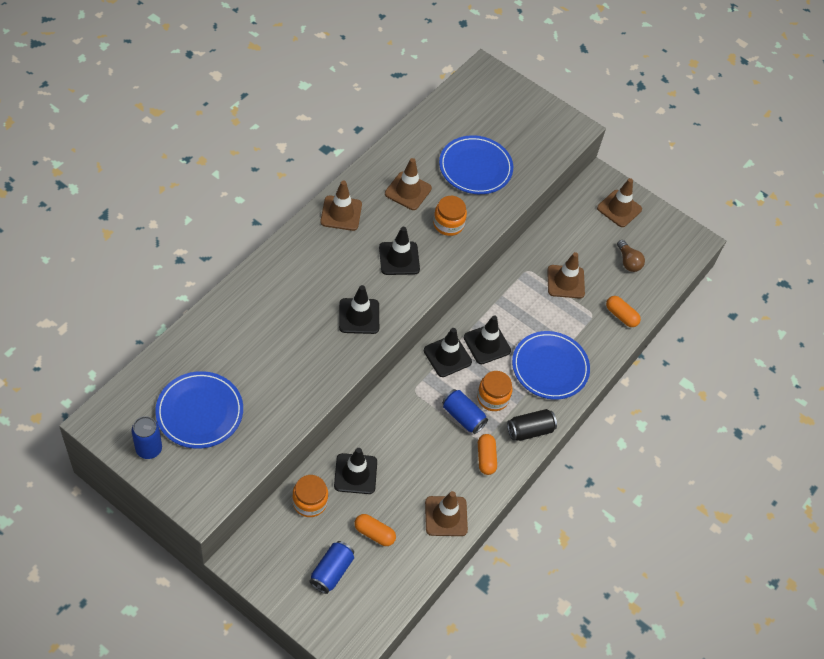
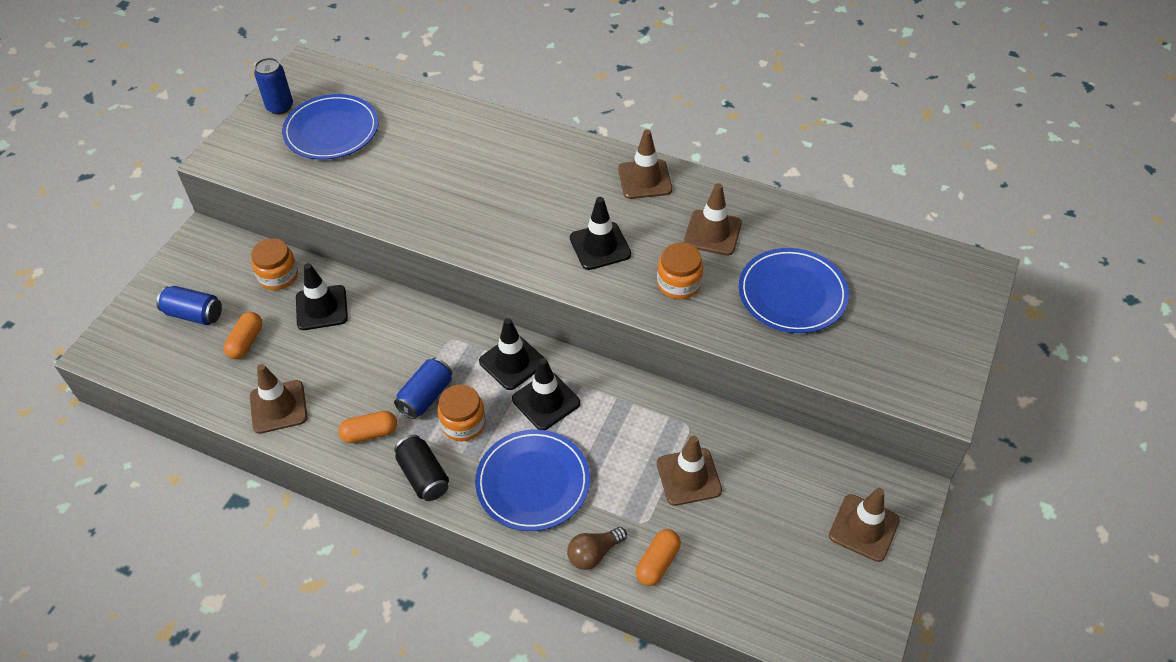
camera: 85 degrees right, 5 degrees down
black traffic cone [339,285,379,334] -> none
brown light bulb [617,240,645,272] -> brown light bulb moved to [567,527,627,570]

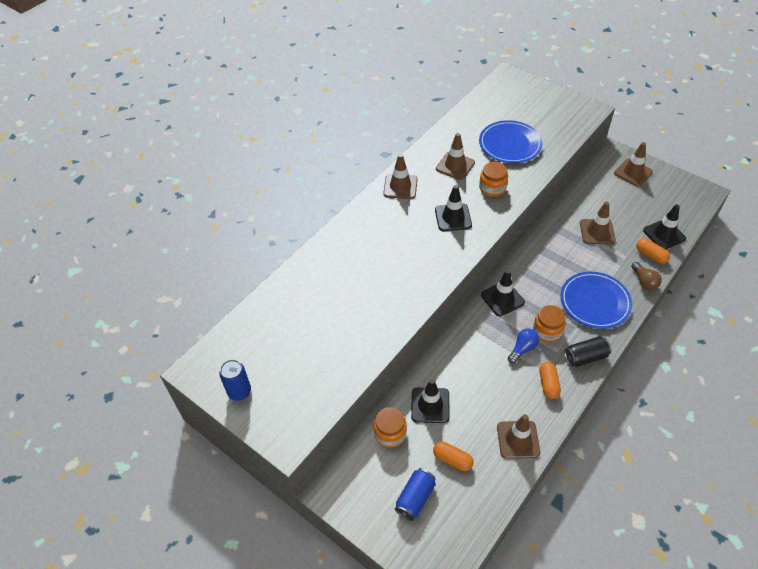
camera: 75 degrees left, 0 degrees up
blue plate [282,94,378,160] -> none
blue can [394,358,452,419] -> blue light bulb [508,328,539,363]
black traffic cone [512,358,580,430] -> black traffic cone moved to [643,204,686,249]

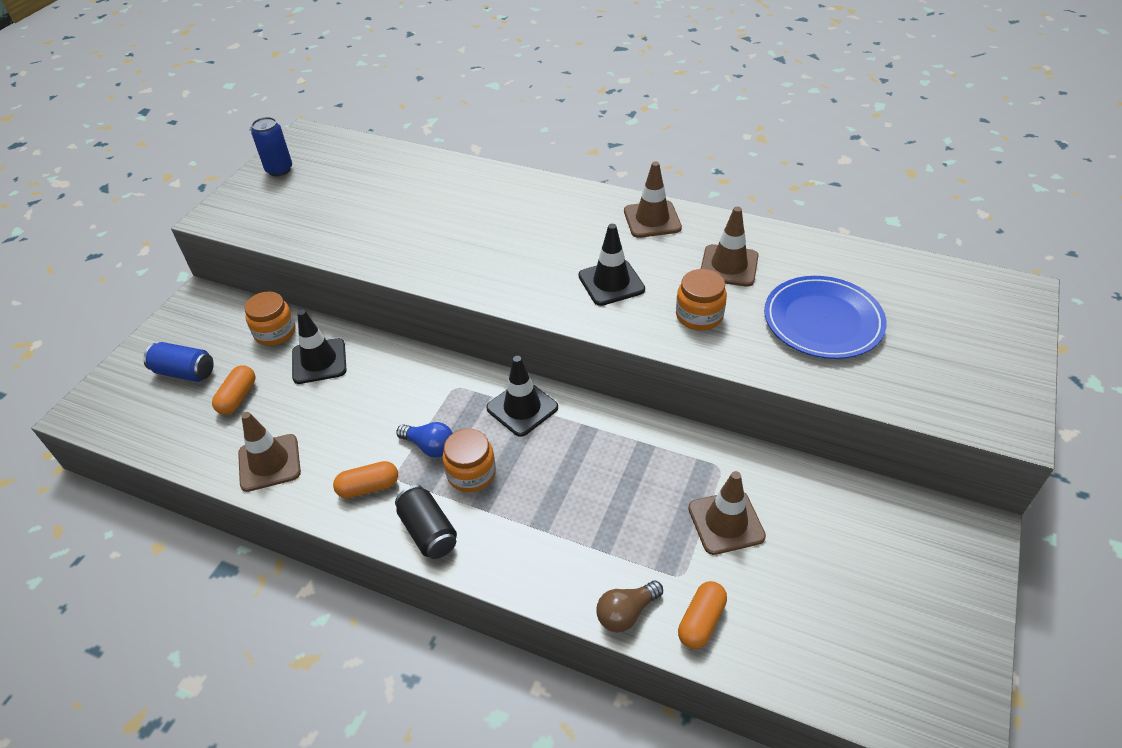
camera: 75 degrees right, 5 degrees down
blue plate [560,272,632,329] -> none
brown traffic cone [614,142,653,187] -> none
black traffic cone [643,204,686,249] -> none

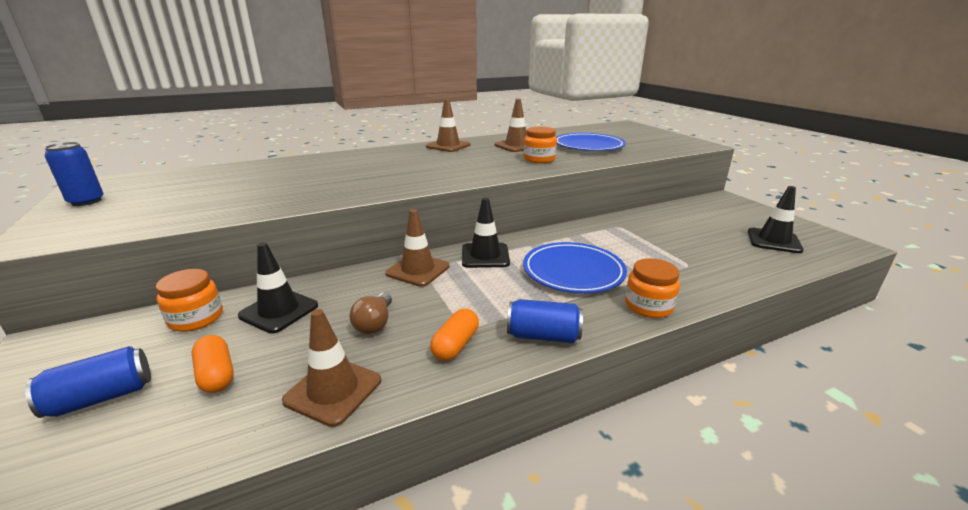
camera: 50 degrees left, 20 degrees down
black can [395,485,457,559] -> blue can [507,299,583,343]
blue light bulb [396,422,453,457] -> none
orange jar [442,428,496,492] -> orange jar moved to [625,258,680,318]
black traffic cone [578,224,645,306] -> black traffic cone moved to [748,186,804,253]
brown light bulb [597,581,663,632] -> brown light bulb moved to [350,292,392,334]
orange capsule [678,581,727,649] -> none
brown traffic cone [688,471,766,555] -> brown traffic cone moved to [385,209,449,287]
none -> blue plate [523,242,627,293]

